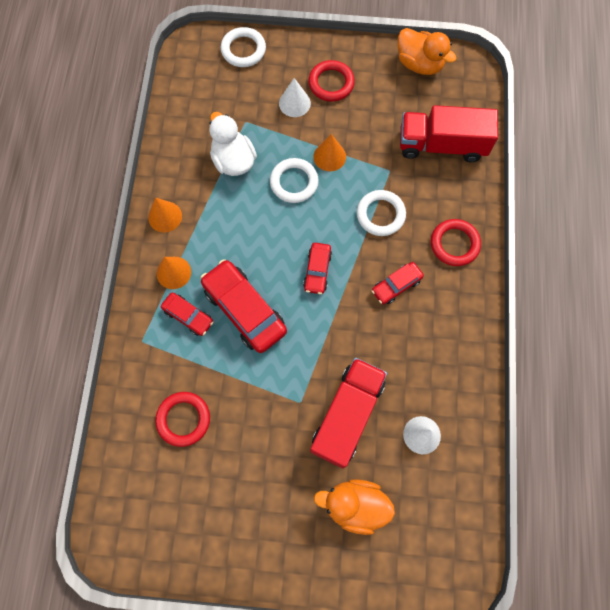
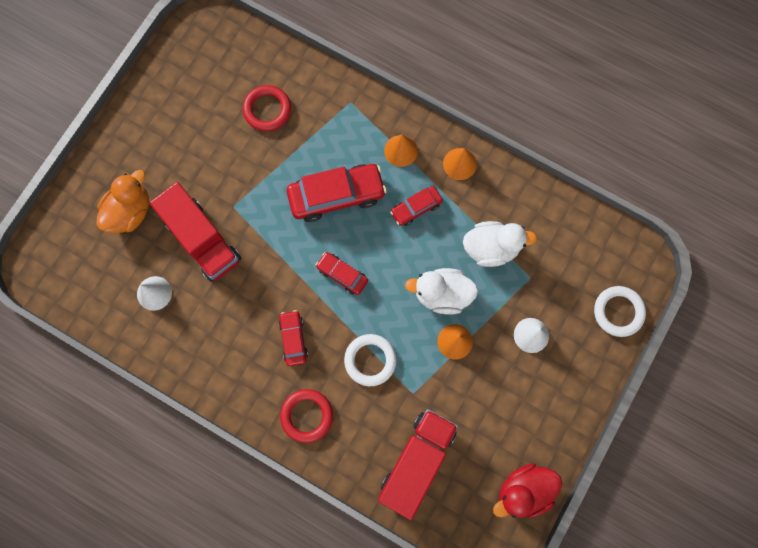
camera: 115 degrees right, 5 degrees up
red car [161,292,214,336] -> red car moved to [390,186,443,226]
white ring [270,158,319,203] -> white duck [405,268,478,314]
red ring [308,60,355,102] -> none
orange duck [398,28,456,75] -> red duck [493,463,562,518]

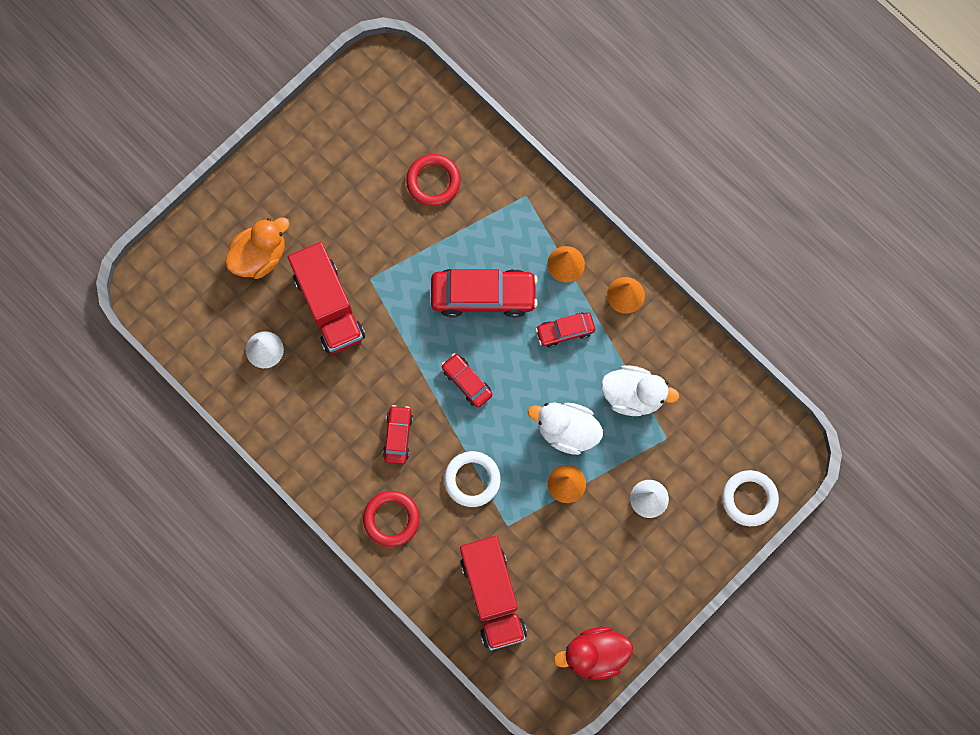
camera: 15 degrees right, 0 degrees up
red truck [379,409,458,520] -> red truck turned 120 degrees clockwise [460,536,527,651]

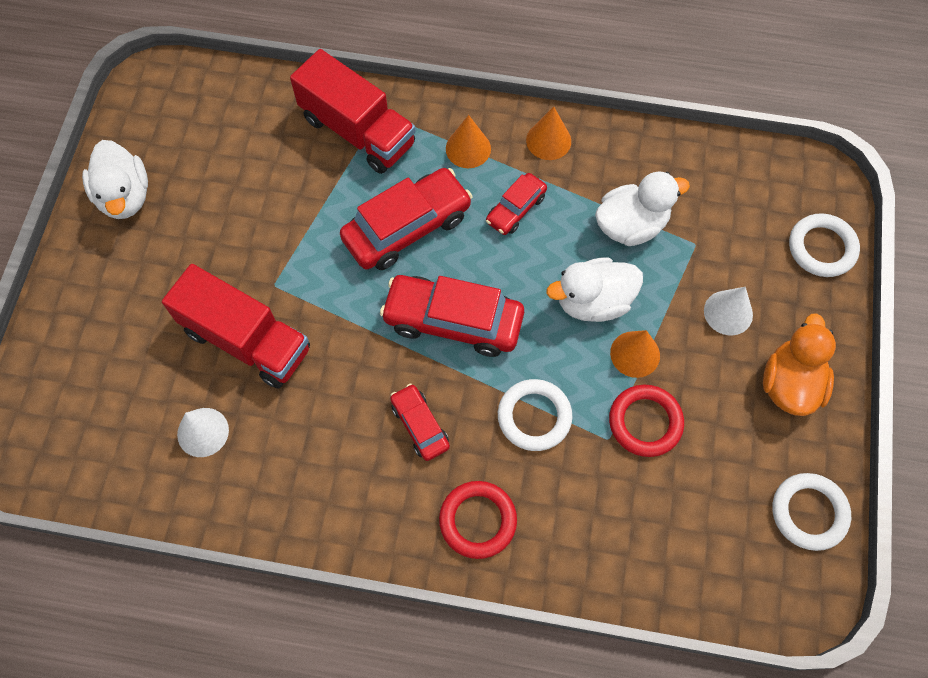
camera: 35 degrees left, 10 degrees down
orange duck [225,217,290,279] -> orange duck moved to [763,313,836,416]
red ring [406,154,461,206] -> red ring moved to [609,385,684,457]
red car [441,353,493,408] -> red car [380,275,524,357], size x1.84
red truck [460,536,527,651] -> red truck moved to [290,49,416,174]
red duck [554,627,633,680] -> white ring [772,473,851,551]
none -> white duck [82,140,148,219]

